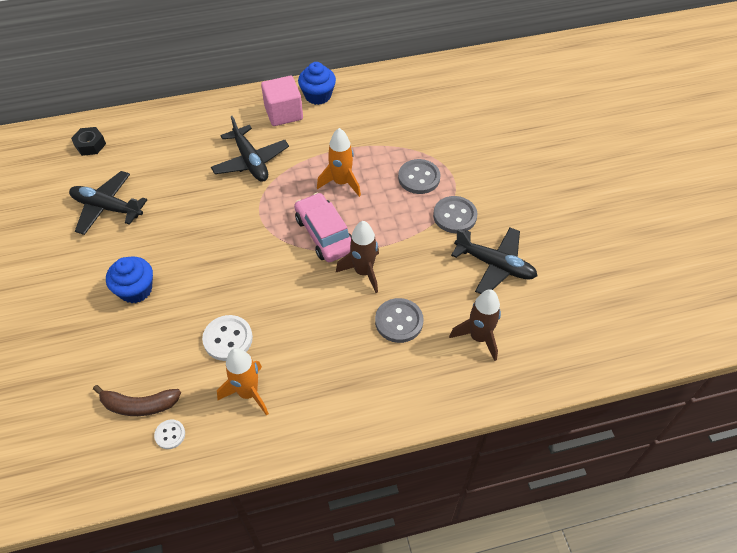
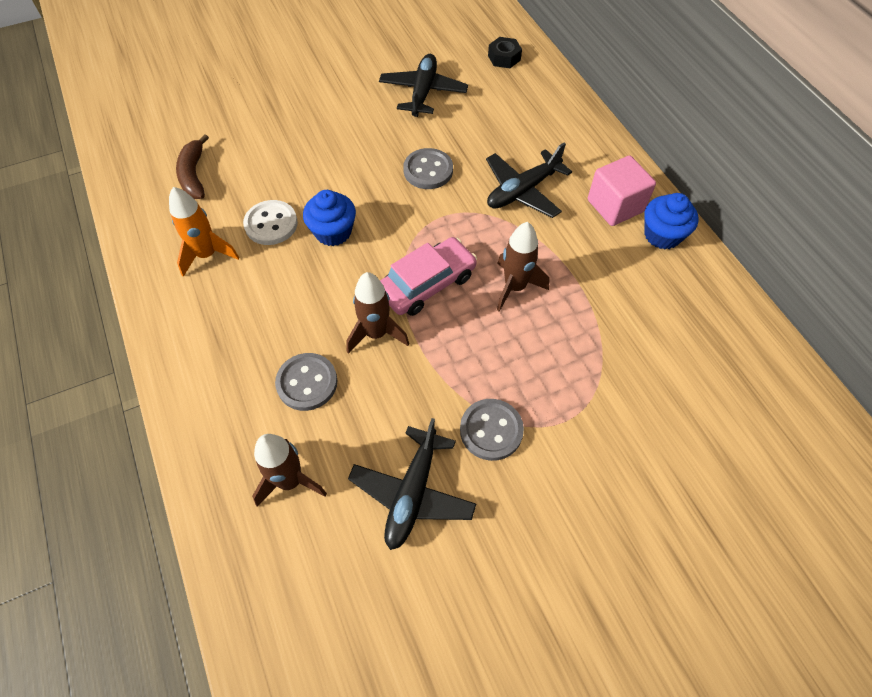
camera: 80 degrees right, 5 degrees up
blue cupcake [106,256,153,303] -> blue cupcake moved to [303,190,356,246]
white button [154,419,185,449] -> none
orange rocket [317,128,361,197] -> brown rocket [497,222,549,312]
grey button [398,159,441,194] -> grey button moved to [403,148,453,189]

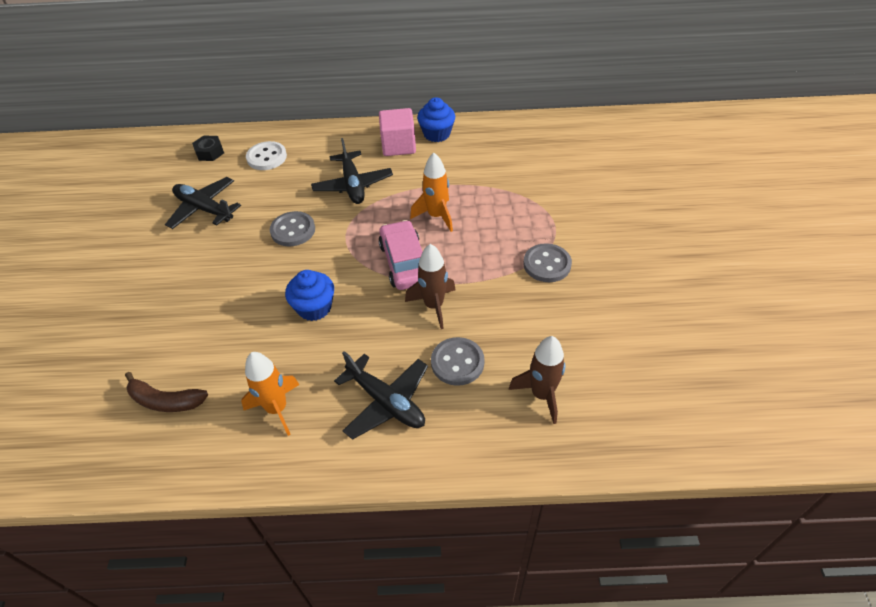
camera: 65 degrees left, 10 degrees down
white button [243,200,298,245] -> white button moved to [246,141,287,170]
black plane [348,418,476,550] -> black plane moved to [334,351,428,440]
brown rocket [497,222,549,312] -> orange rocket [410,153,453,232]

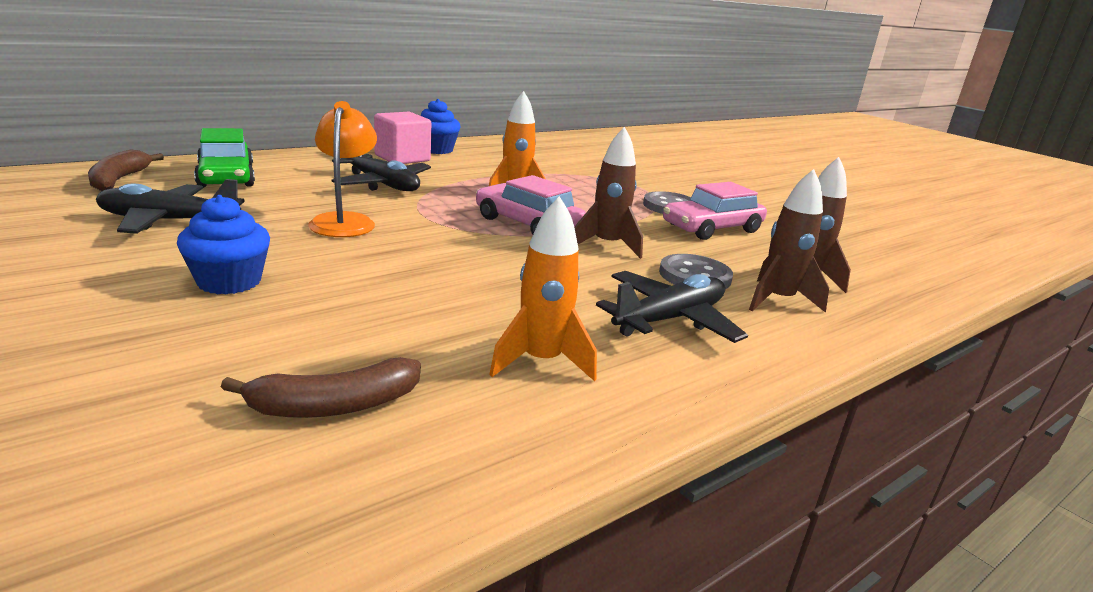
camera: 40 degrees left, 25 degrees down
black nut [192,136,224,161] -> brown banana [88,150,164,191]
white button [246,141,287,170] -> green car [194,128,255,187]
grey button [270,211,315,247] -> orange lamp [308,101,377,237]
blue cupcake [285,270,334,321] -> blue cupcake moved to [177,195,270,294]
black plane [334,351,428,440] -> black plane turned 45 degrees counterclockwise [596,271,748,343]
none -> pink car [663,182,767,240]
none -> brown rocket [749,169,829,313]

